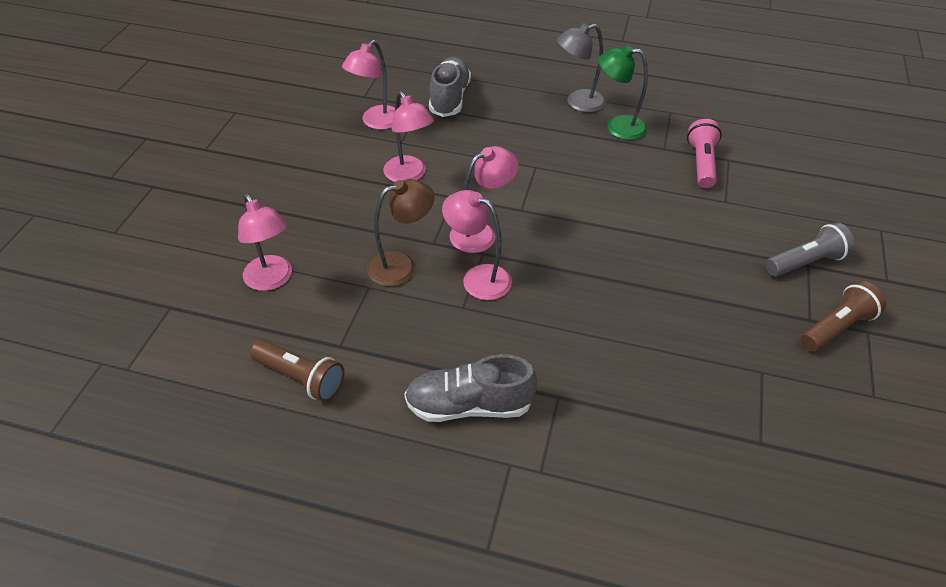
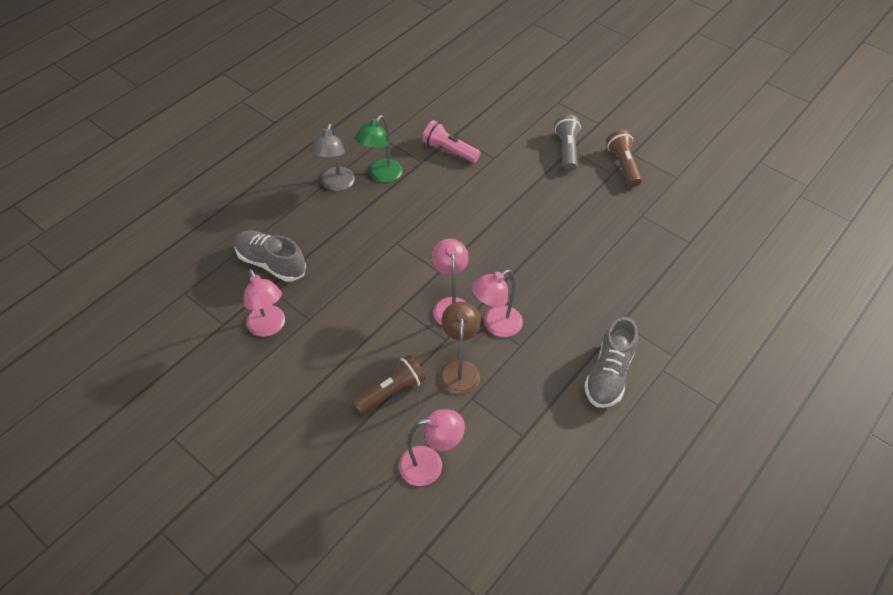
camera: 65 degrees left, 5 degrees up
brown flashlight [250,339,345,402] -> brown flashlight moved to [353,355,426,414]
pink lamp [383,91,434,182] -> none

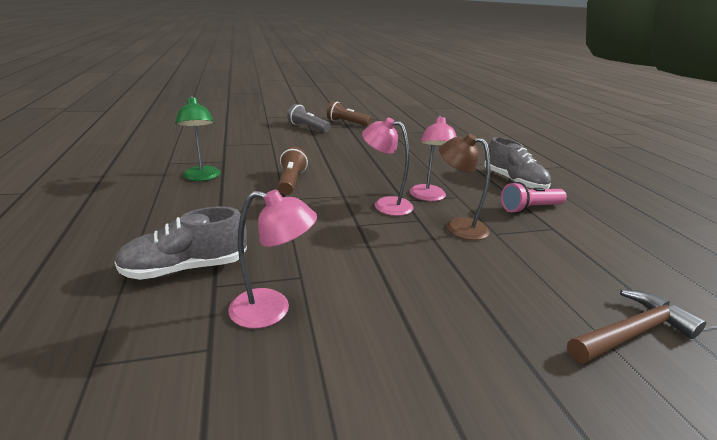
camera: 55 degrees left, 25 degrees down
grey lamp [311,124,355,191] -> none
brown flashlight [353,355,426,414] -> brown flashlight moved to [278,147,308,195]
pink lamp [399,409,465,486] -> none
pink flashlight [422,120,481,163] -> pink flashlight moved to [501,182,567,213]
none -> brown hammer [567,289,706,363]

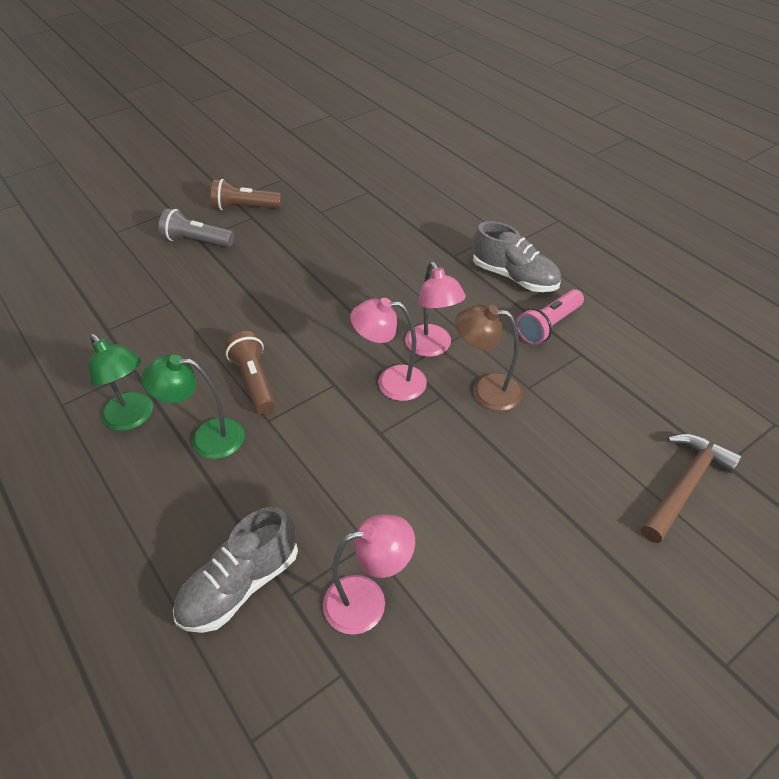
camera: 20 degrees left, 20 degrees up
none -> green lamp [141,355,245,459]

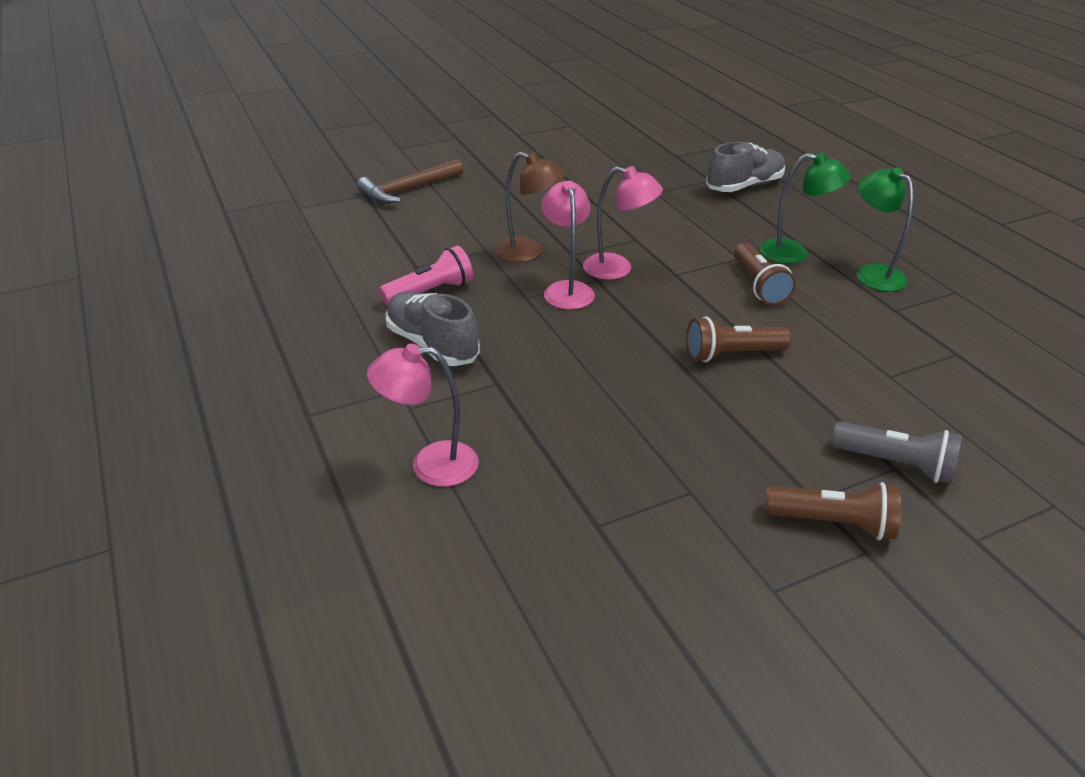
camera: 170 degrees left, 10 degrees down
pink lamp [323,515,415,635] -> pink lamp moved to [367,344,479,487]
none -> brown flashlight [686,316,791,362]

